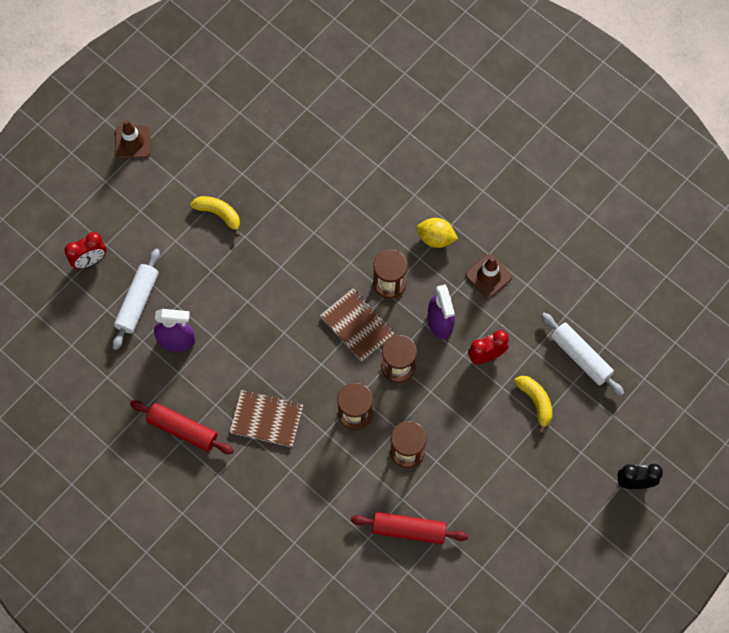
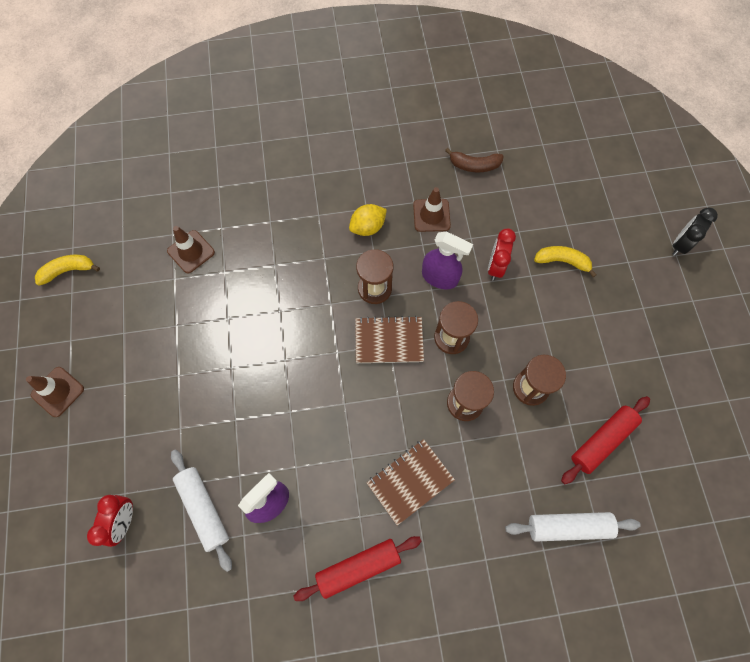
camera: 50 degrees left, 0 degrees up
yellow banana [190,196,240,237] -> yellow banana moved to [35,255,100,286]
white rolling pin [541,313,624,396] -> white rolling pin moved to [505,512,641,542]
none -> brown traffic cone [167,226,215,273]
none -> brown banana [445,148,503,172]

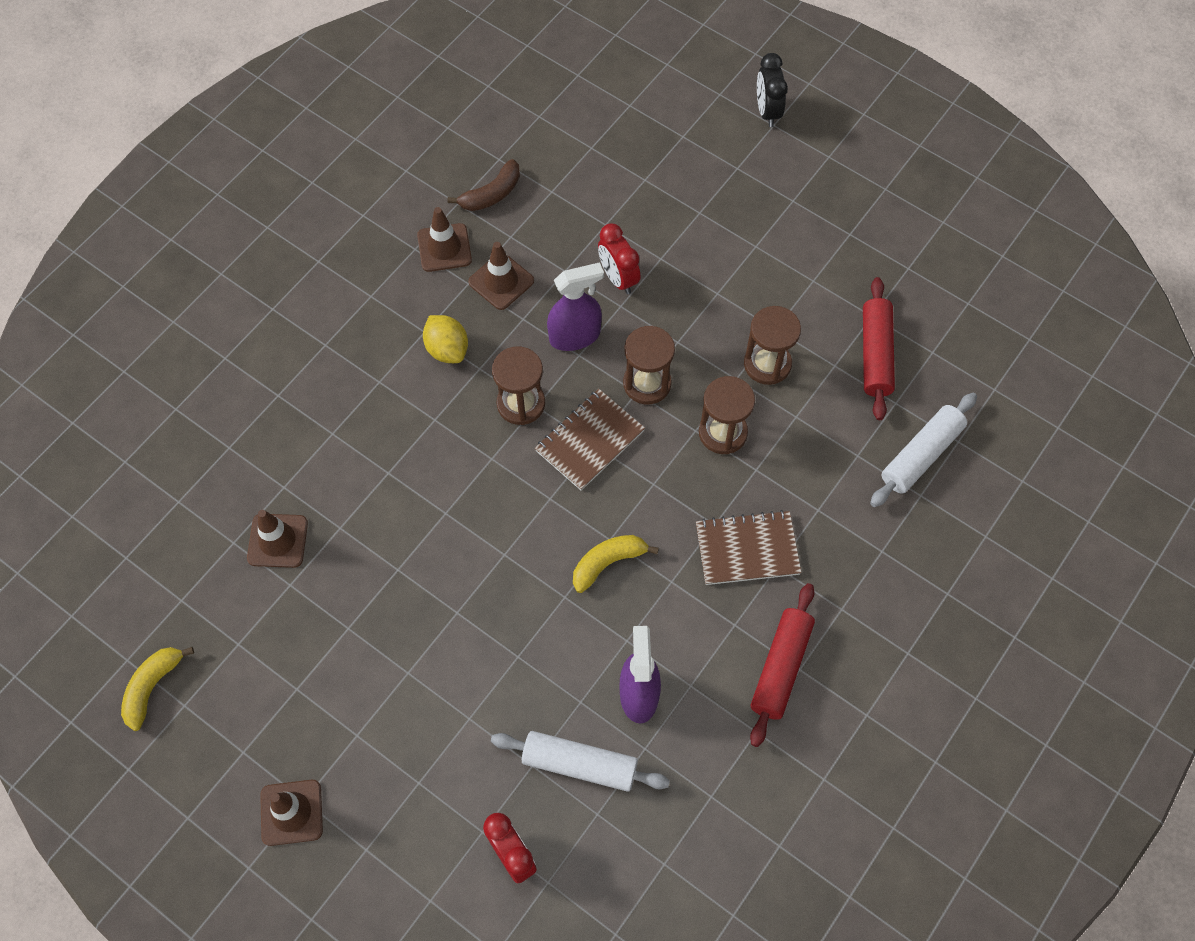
camera: 45 degrees left, 5 degrees down
yellow lemon [349,204,387,236] -> yellow lemon turned 45 degrees counterclockwise [423,315,468,363]
brown notebook [367,439,455,526] -> brown notebook turned 75 degrees clockwise [696,510,802,585]
yellow banana [534,246,597,277] -> yellow banana moved to [573,535,659,593]
none -> brown traffic cone [417,207,472,272]

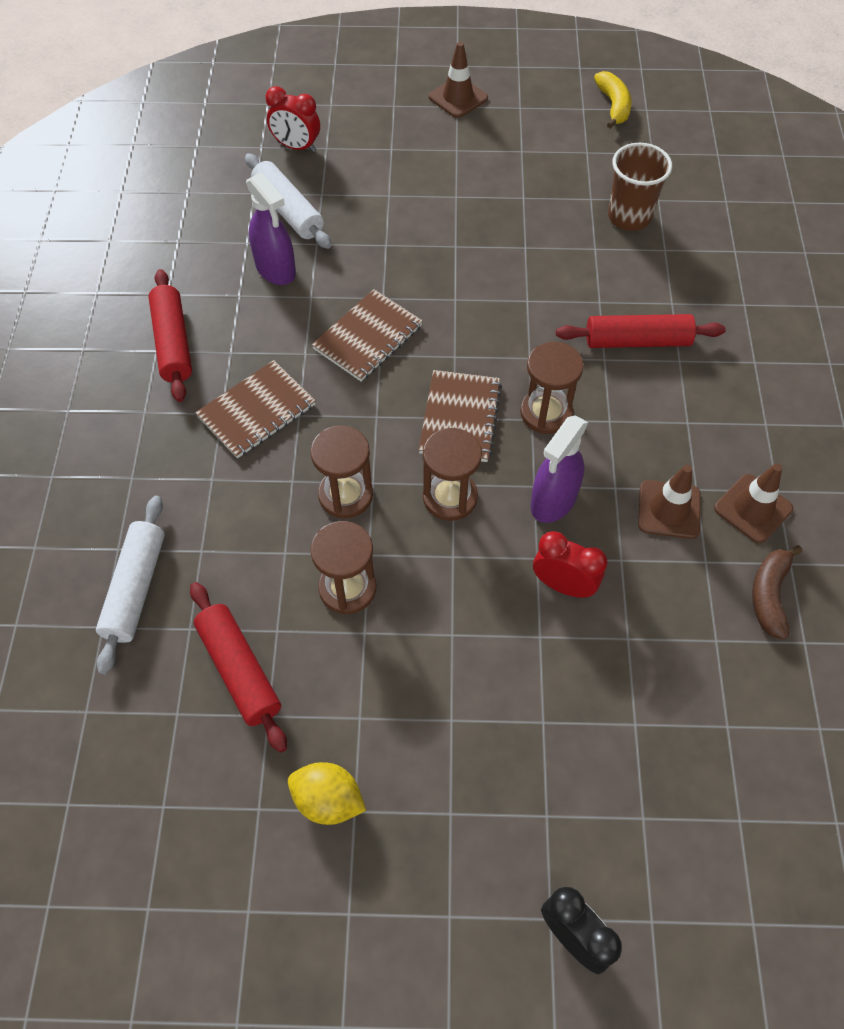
camera: 145 degrees right, 5 degrees down
brown traffic cone [247,510,308,568] -> brown cup [608,143,672,231]
yellow lemon [423,315,468,363] -> yellow lemon moved to [288,762,366,825]
white rolling pin [491,731,670,792] -> white rolling pin turned 75 degrees clockwise [245,153,331,249]
yellow banana [573,535,659,593] -> brown notebook [312,289,423,381]
none -> red rolling pin [556,314,726,348]

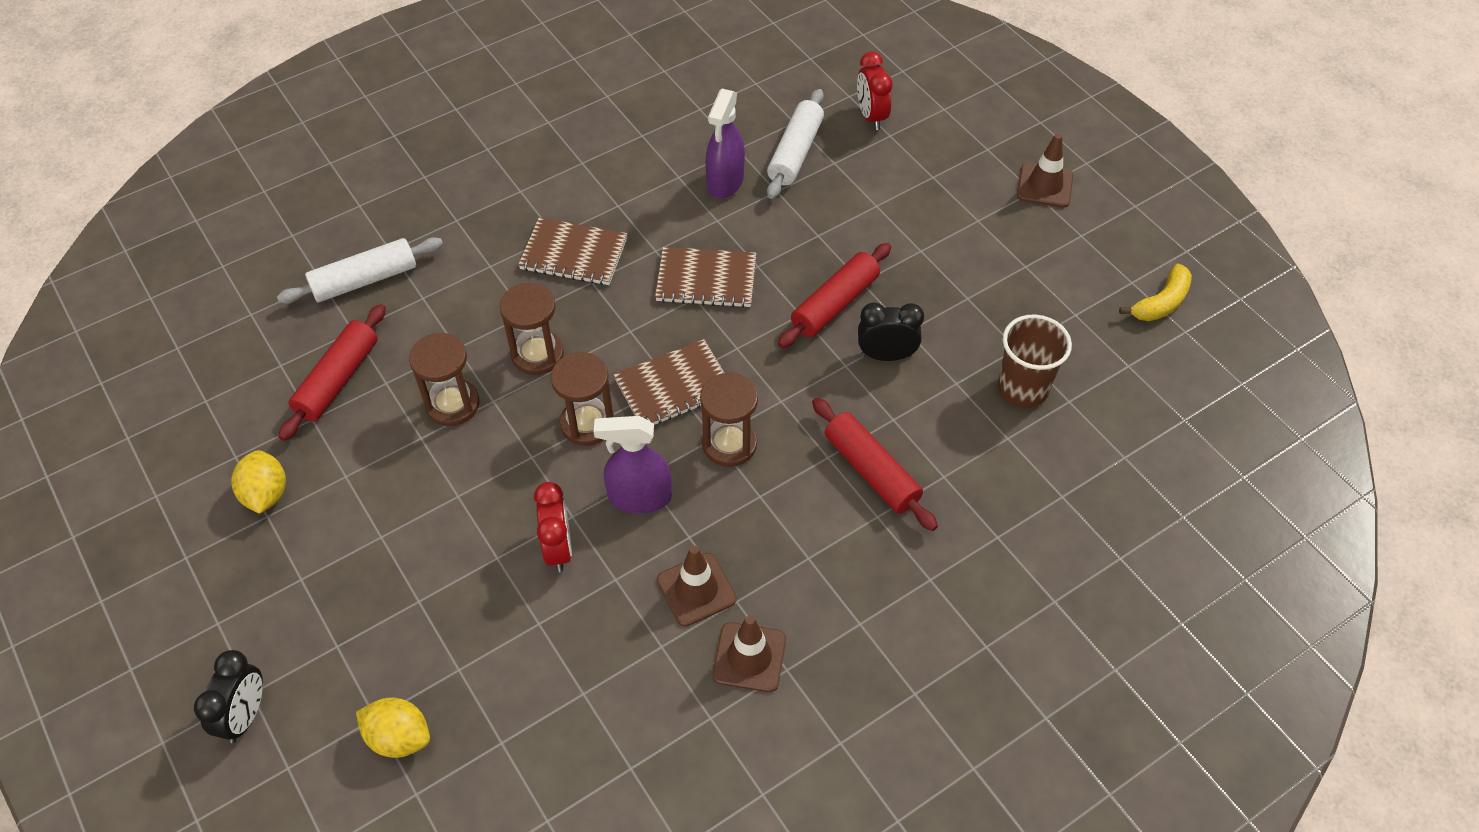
camera: 55 degrees right, 5 degrees down
red rolling pin [148,269,192,402] -> red rolling pin moved to [778,243,891,348]
brown banana [752,545,803,639] -> none
none -> yellow lemon [356,698,430,758]
none -> black clock [858,303,924,361]

